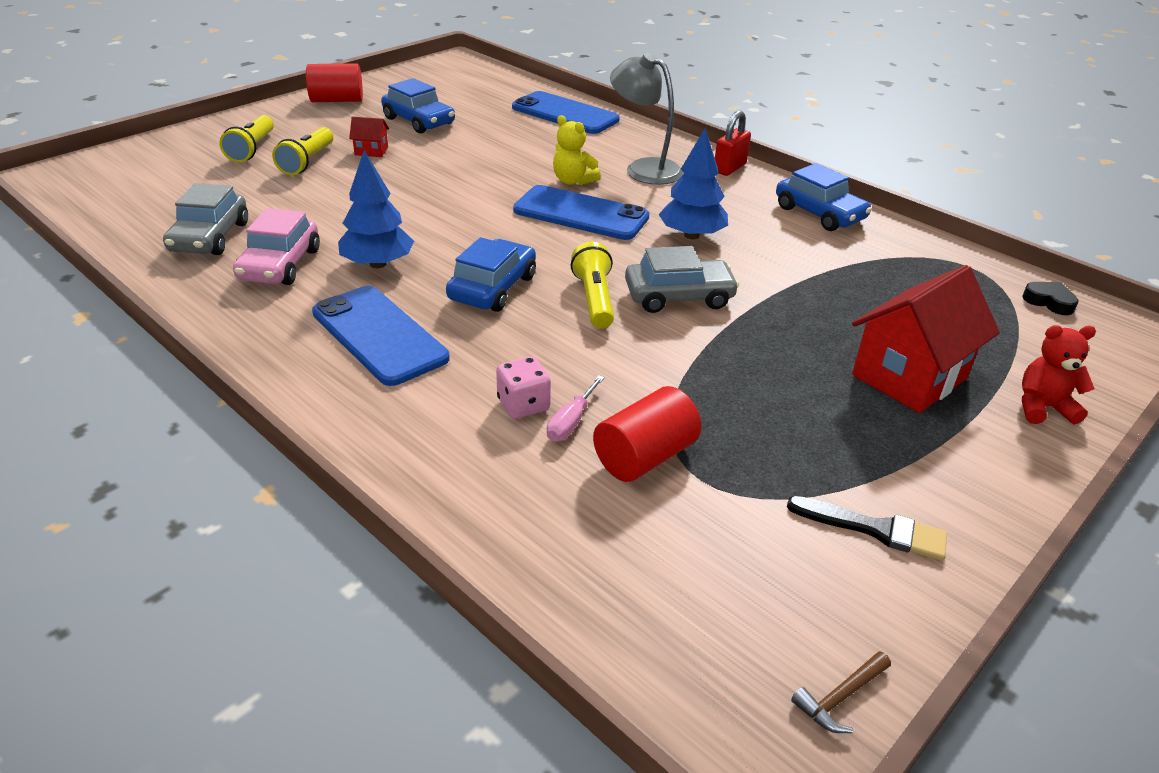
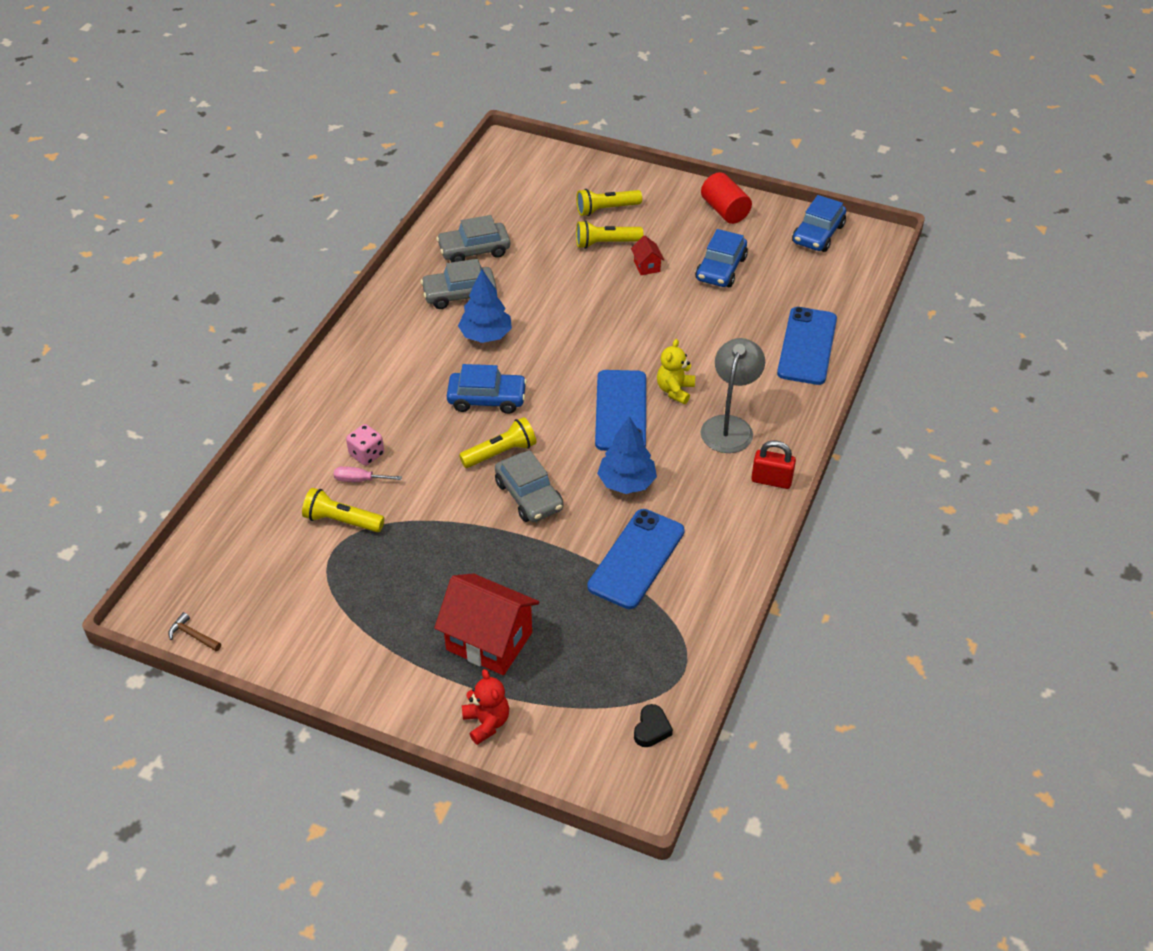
camera: 70 degrees right, 10 degrees up
pink car [233,208,320,285] -> grey car [421,259,497,309]
blue phone [312,286,450,386] -> blue phone moved to [587,509,685,609]
red cylinder [593,386,702,482] -> yellow flashlight [302,488,385,532]
blue car [776,163,872,231] -> blue car moved to [792,195,846,252]
black brush [787,496,947,561] -> none

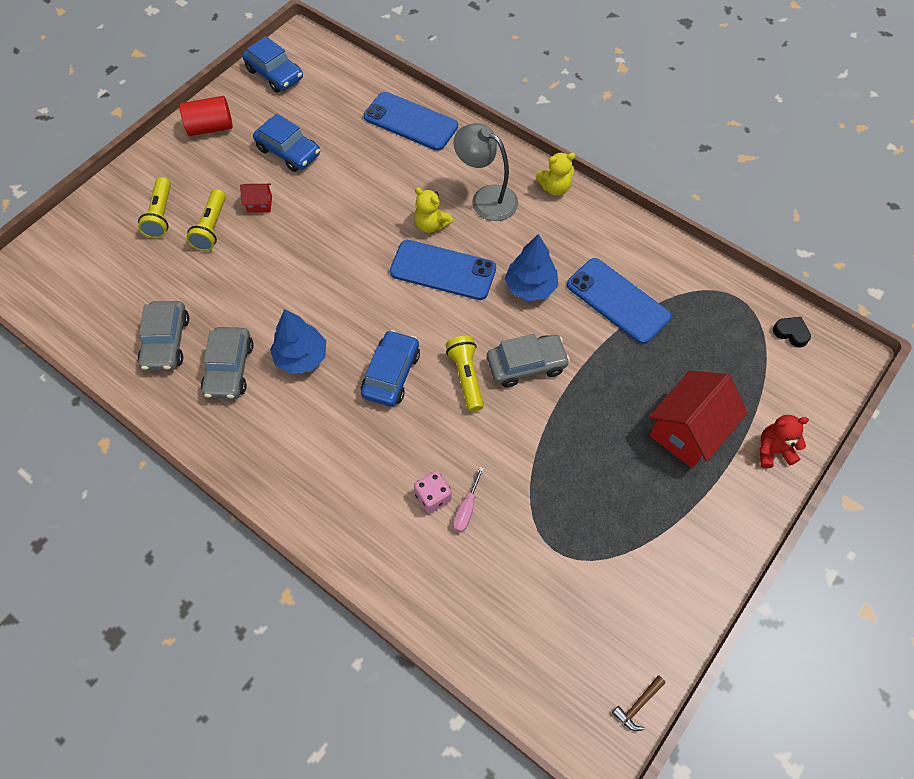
camera: 75 degrees left, 15 degrees up
yellow flashlight [302,488,385,532] -> none
red padlock [751,440,796,489] -> yellow teddy bear [536,153,576,196]

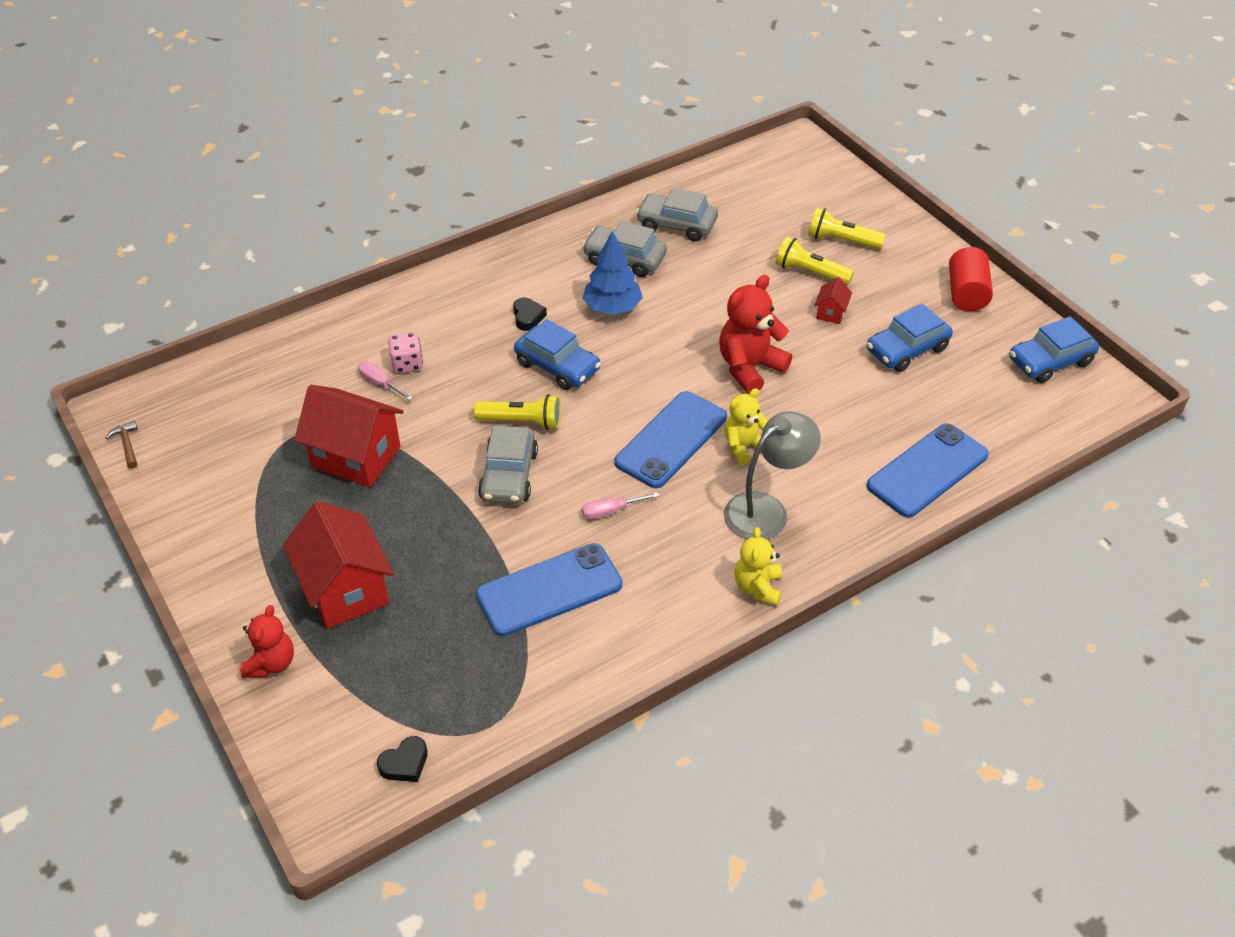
camera: 110 degrees right, 15 degrees down
blue tree [505,234,558,301] -> pink screwdriver [582,492,659,519]
none -> red house [294,385,404,487]
none -> black heart [513,298,547,331]
none -> red teddy bear [719,275,792,394]

